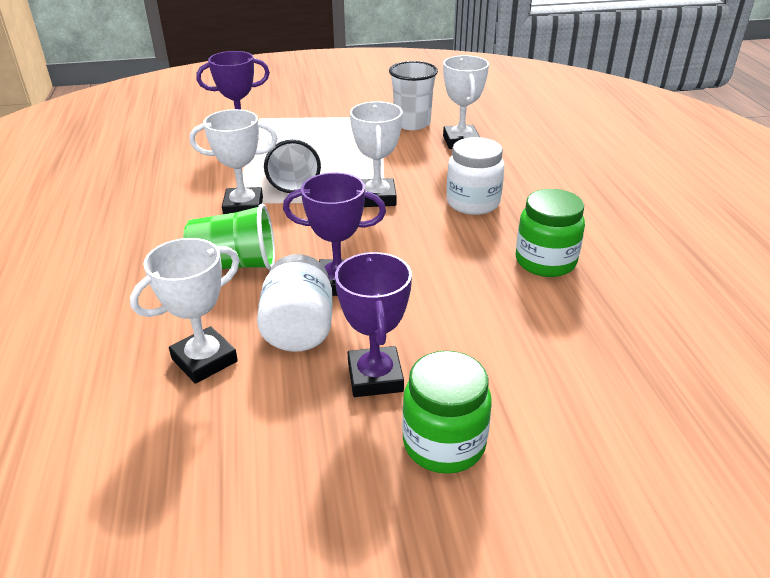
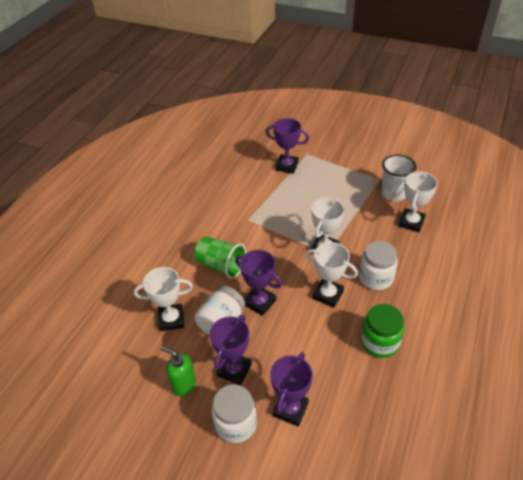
camera: 35 degrees right, 10 degrees up
white trophy [190,109,278,214] -> white trophy moved to [305,242,358,308]
white cup [264,126,321,193] -> none
green jar [402,351,492,474] -> white jar [212,384,257,443]
none -> green soap dispenser [160,346,196,397]
none -> purple trophy [270,352,313,427]

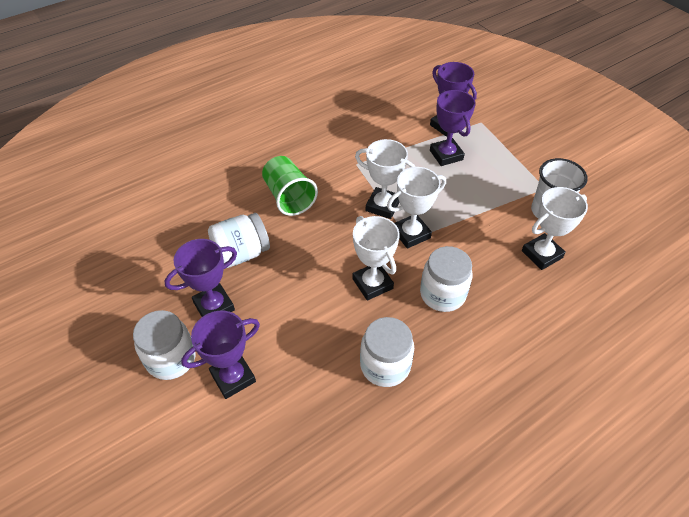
camera: 30 degrees right, 5 degrees up
white trophy [134,267,193,331] -> white trophy moved to [355,139,416,219]
green soap dispenser [160,346,196,397] -> none
purple trophy [235,250,282,316] -> purple trophy moved to [430,90,476,166]
green jar [361,304,404,358] -> white jar [360,317,414,387]

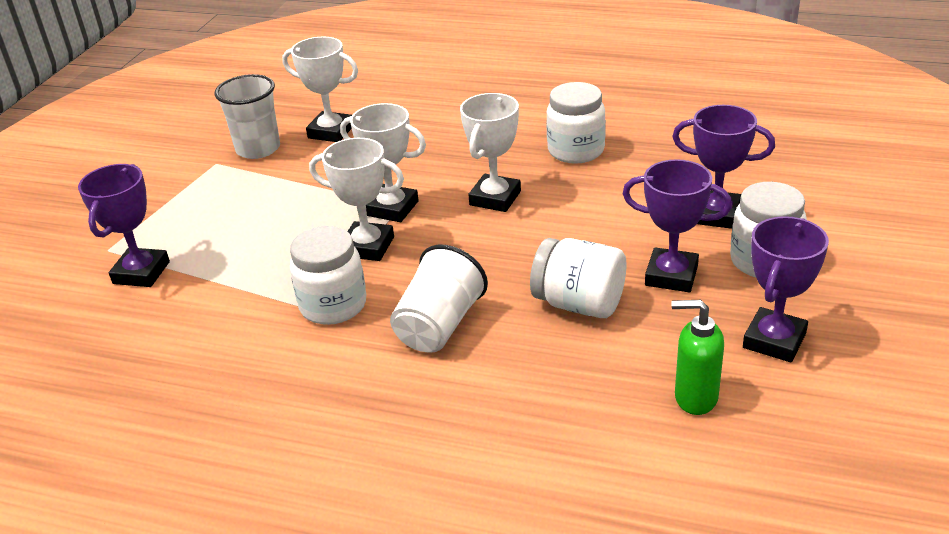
camera: 125 degrees left, 15 degrees down
green cup [262,156,318,216] -> white cup [390,245,488,353]
white trophy [355,139,416,219] -> white trophy turned 60 degrees counterclockwise [309,138,404,261]
white jar [420,246,472,312] -> white jar moved to [290,226,366,325]
purple trophy [430,90,476,166] -> purple trophy moved to [743,216,829,362]
none -> green soap dispenser [672,300,724,415]

